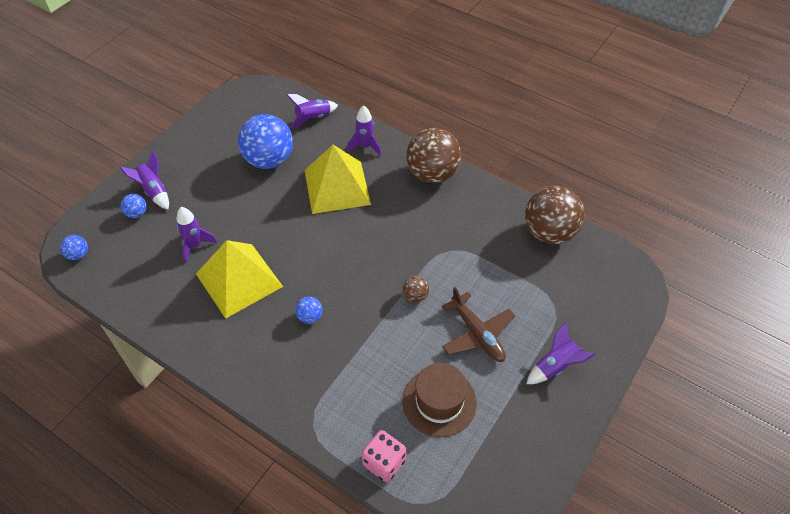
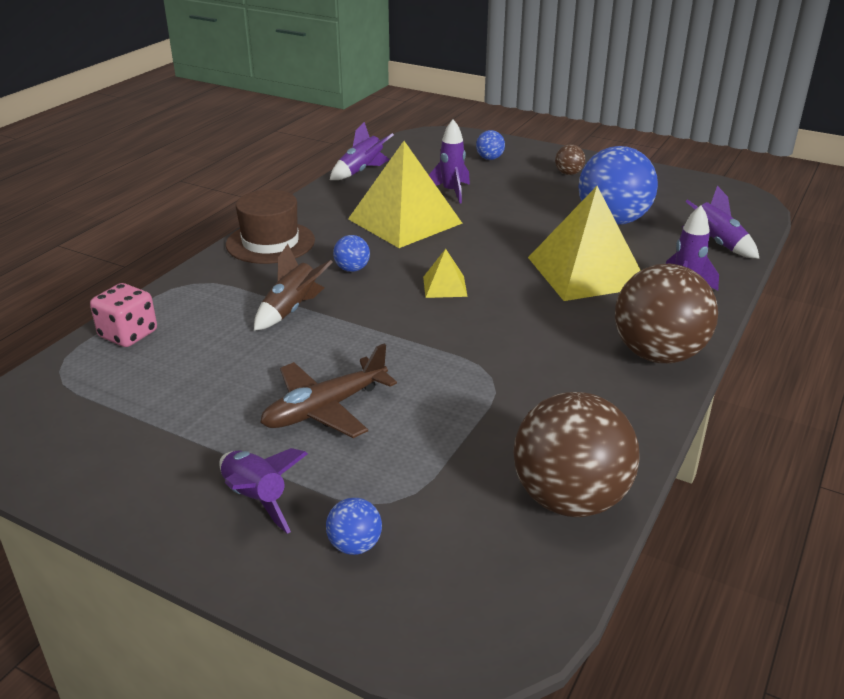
camera: 85 degrees right, 20 degrees down
blue ball [60,235,88,260] -> blue ball moved to [326,498,382,555]
purple rocket [119,151,169,210] -> purple rocket moved to [330,122,394,180]
brown hat [402,363,477,437] -> brown hat moved to [226,190,315,264]
brown ball [403,276,429,303] -> brown ball moved to [555,144,585,175]
none -> brown rocket [254,244,332,331]
none -> yellow pyramid [423,249,468,298]

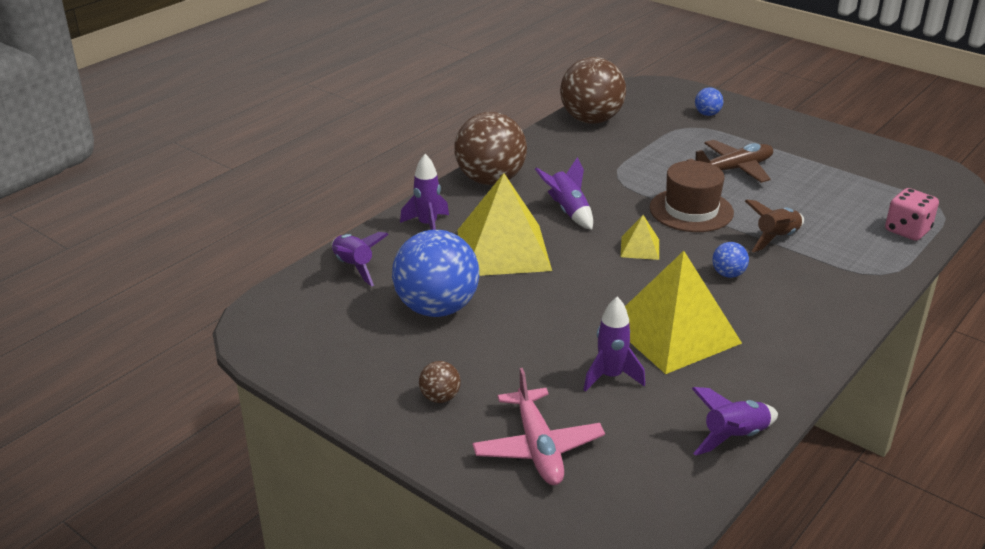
camera: 170 degrees left, 0 degrees up
purple rocket [219,448,308,534] -> purple rocket moved to [535,157,593,230]
brown hat [226,190,315,264] -> brown hat moved to [650,161,734,232]
blue ball [476,130,505,160] -> pink plane [472,368,605,485]

